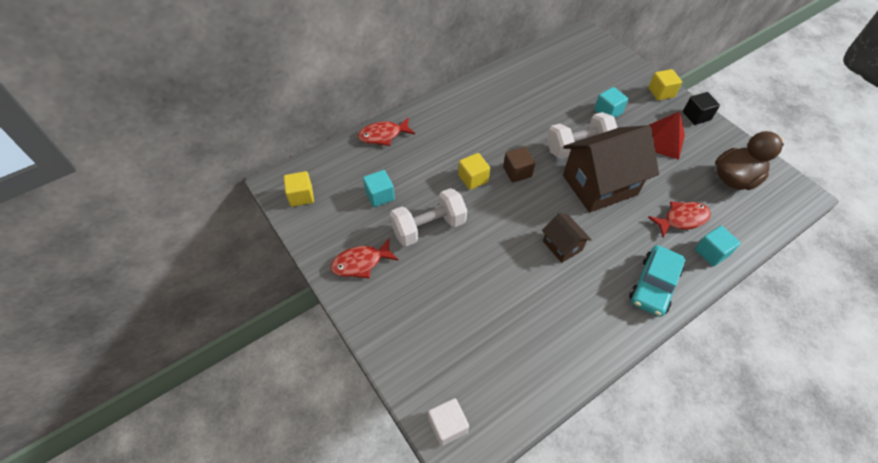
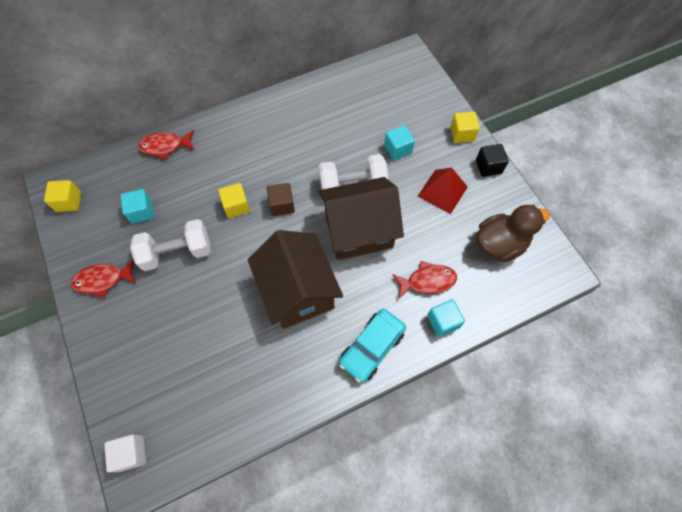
camera: 10 degrees right, 10 degrees up
brown house [542,213,592,263] -> brown house [248,230,343,329], size x2.04

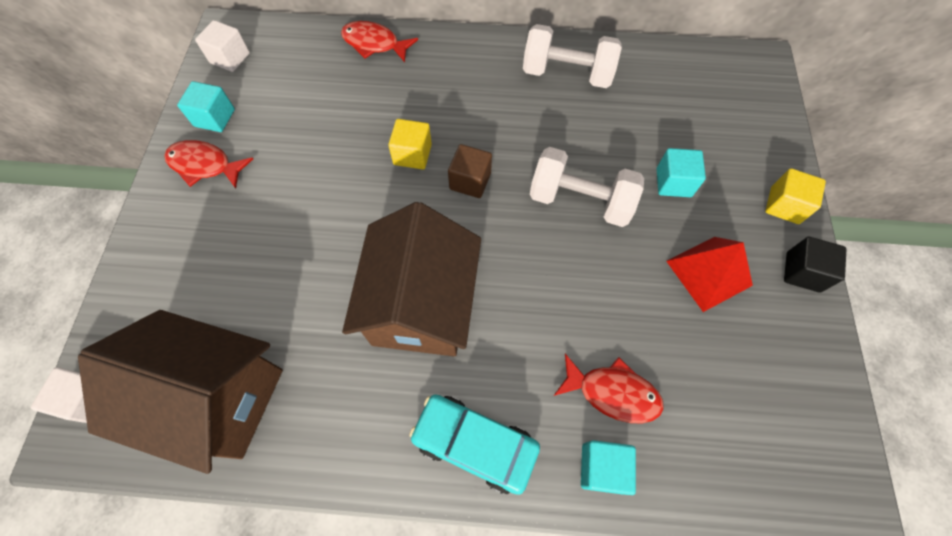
camera: 30 degrees right, 0 degrees up
yellow cube [44,180,81,212] -> white cube [195,20,250,72]
turquoise cube [121,189,154,224] -> turquoise cube moved to [177,81,235,132]
white dumbbell [130,219,211,271] -> white dumbbell moved to [523,24,622,88]
brown house [319,177,404,260] -> brown house moved to [78,310,283,474]
turquoise car [339,309,406,383] -> turquoise car turned 45 degrees clockwise [409,394,540,495]
brown duck [476,205,550,262] -> none

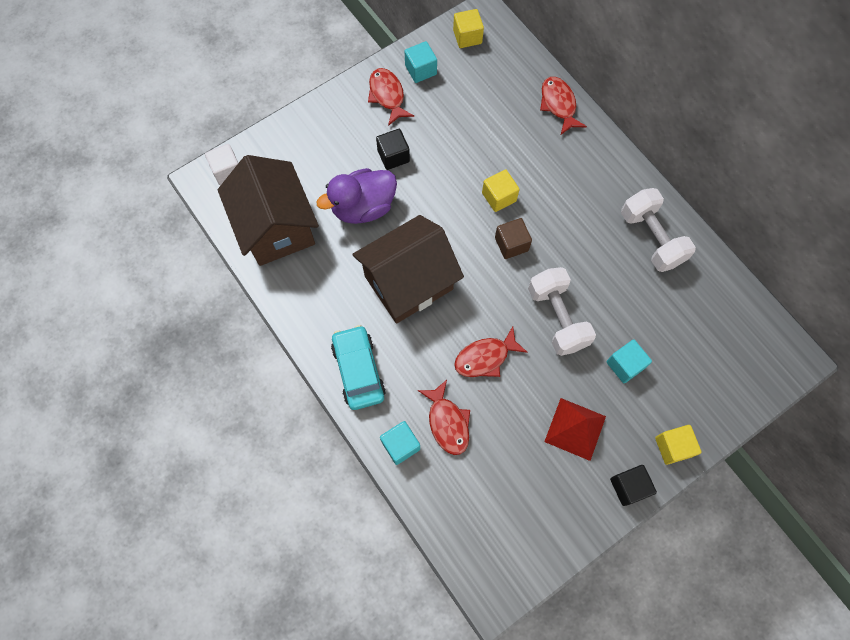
camera: 50 degrees right, 5 degrees up
white cube [195,20,250,72] -> yellow cube [453,9,484,48]
none -> purple duck [317,168,397,224]
none -> black cube [376,129,410,170]
none -> red fish [454,326,528,377]

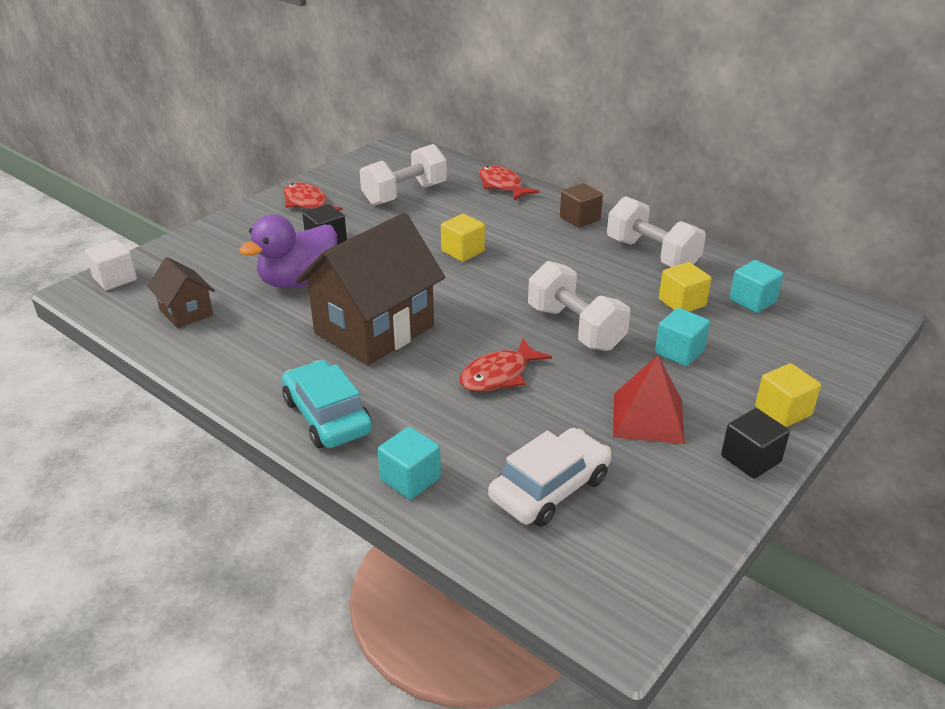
camera: 15 degrees left, 35 degrees down
brown house [218,155,319,266] -> brown house [147,257,215,329], size x0.49
turquoise cube [404,41,437,83] -> turquoise cube moved to [729,260,783,313]
red fish [418,380,470,455] -> none
yellow cube [453,9,484,48] -> yellow cube moved to [659,262,711,312]
brown cube [495,218,532,259] -> brown cube moved to [560,183,603,228]
none -> white dumbbell [360,144,447,206]
none -> white car [488,428,611,527]

